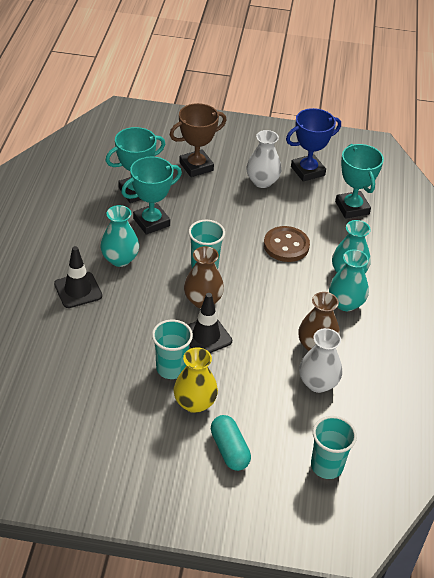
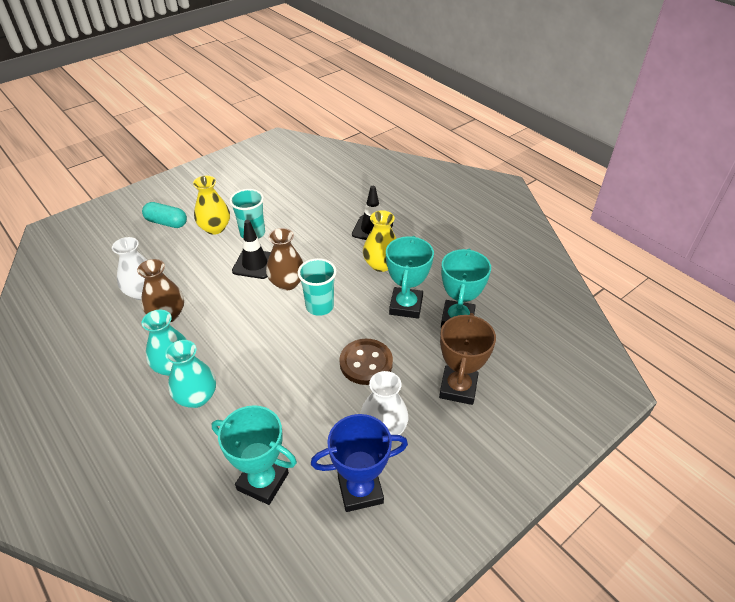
camera: 135 degrees right, 0 degrees up
turquoise vase [100,205,139,267] -> yellow vase [363,211,397,272]
brown button [264,226,310,262] -> brown button moved to [340,339,393,385]
blue trophy [286,108,341,182] -> blue trophy turned 60 degrees clockwise [311,414,408,512]
turquoise cup [311,416,357,479] -> none

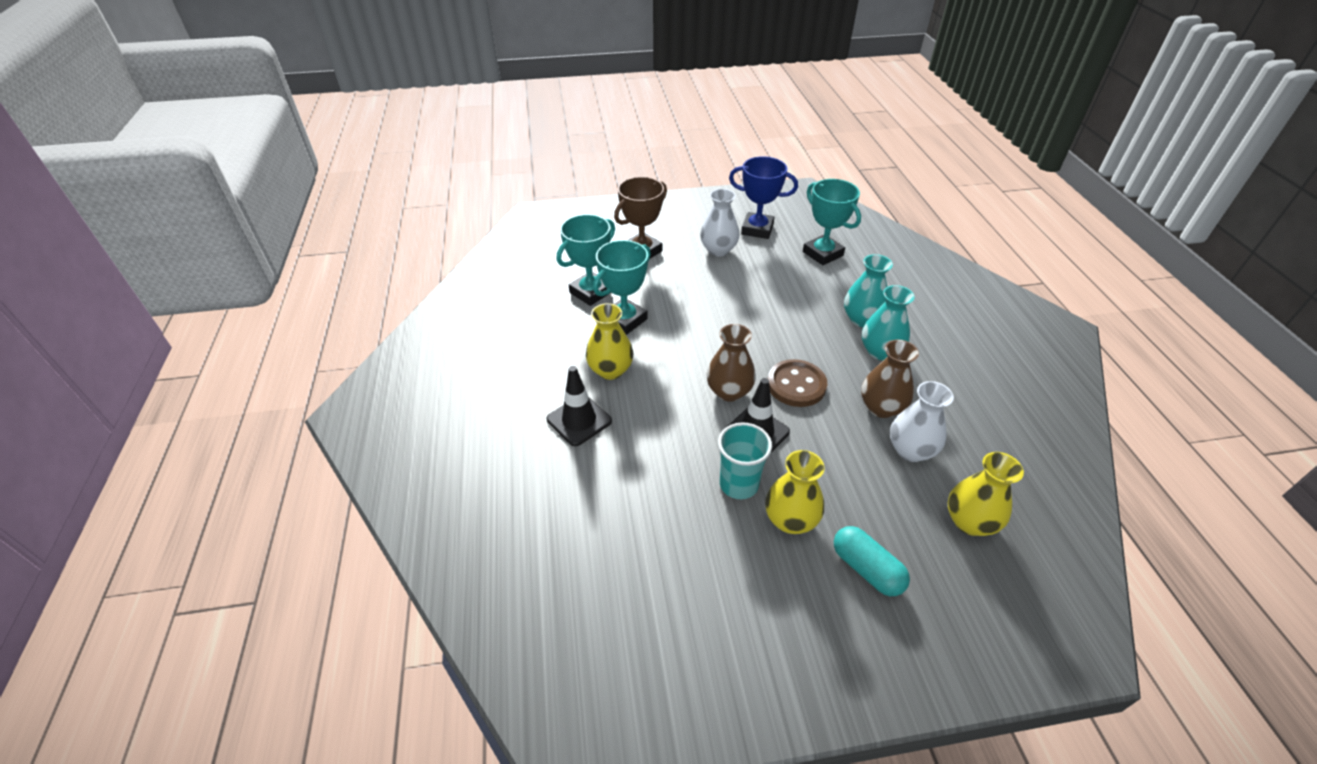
camera: 150 degrees left, 0 degrees up
turquoise cup [298,258,337,316] -> none
brown button [340,339,393,385] -> brown button moved to [768,359,827,407]
none -> yellow vase [948,452,1024,536]

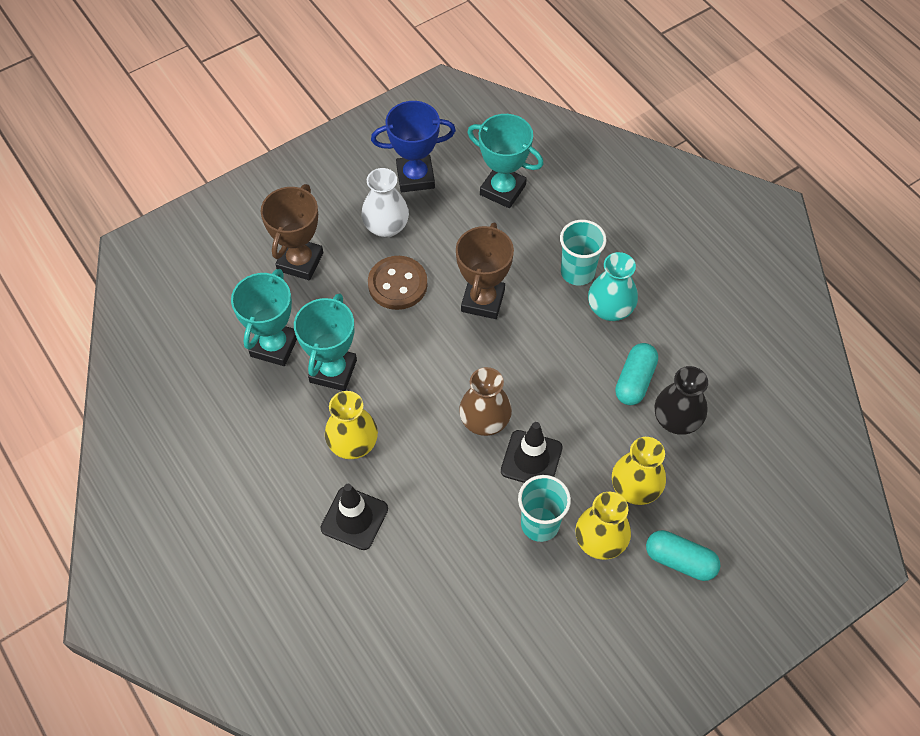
camera: 25 degrees left, 15 degrees up
brown button [768,359,827,407] -> brown button moved to [368,256,428,310]
turquoise vase [844,254,893,327] -> turquoise cup [560,220,607,285]
brown vase [861,340,919,418] -> turquoise capsule [615,343,658,405]
white vase [890,381,954,462] -> black vase [655,366,708,435]
yellow vase [948,452,1024,536] -> yellow vase moved to [612,437,666,505]
none -> brown trophy [456,223,514,319]

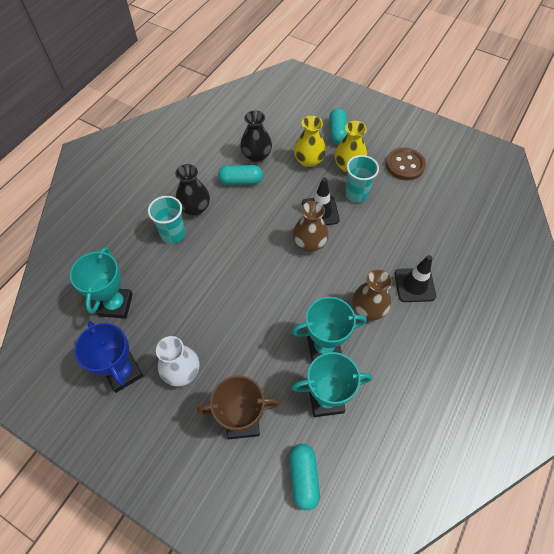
camera: 115 degrees left, 0 degrees up
yellow vase [325,391,378,459] -> brown vase [352,270,393,320]
brown button [368,256,428,310] -> brown button moved to [386,147,426,180]
brown trophy [456,223,514,319] -> none
turquoise vase [588,252,638,321] -> black vase [175,164,210,216]
none -> turquoise capsule [289,444,320,510]

